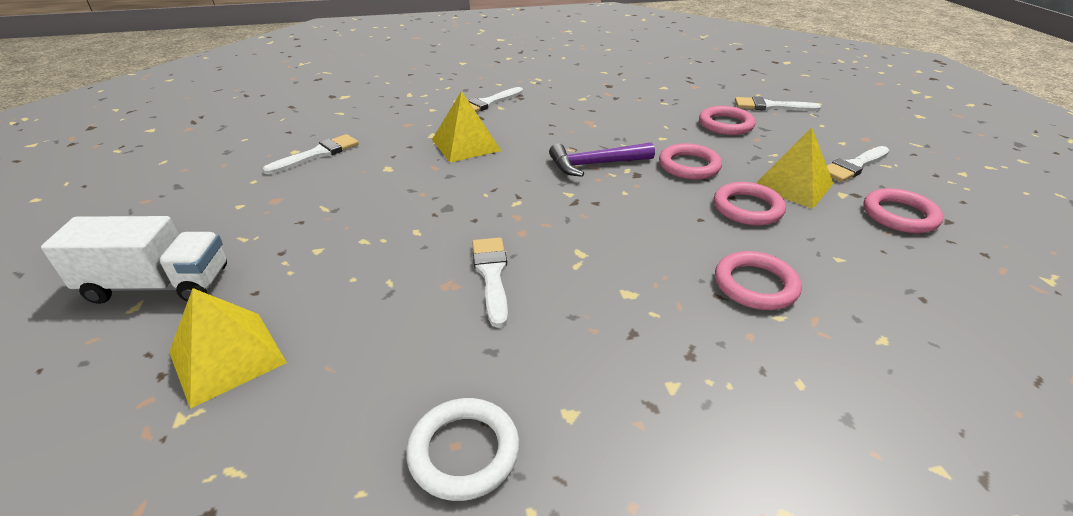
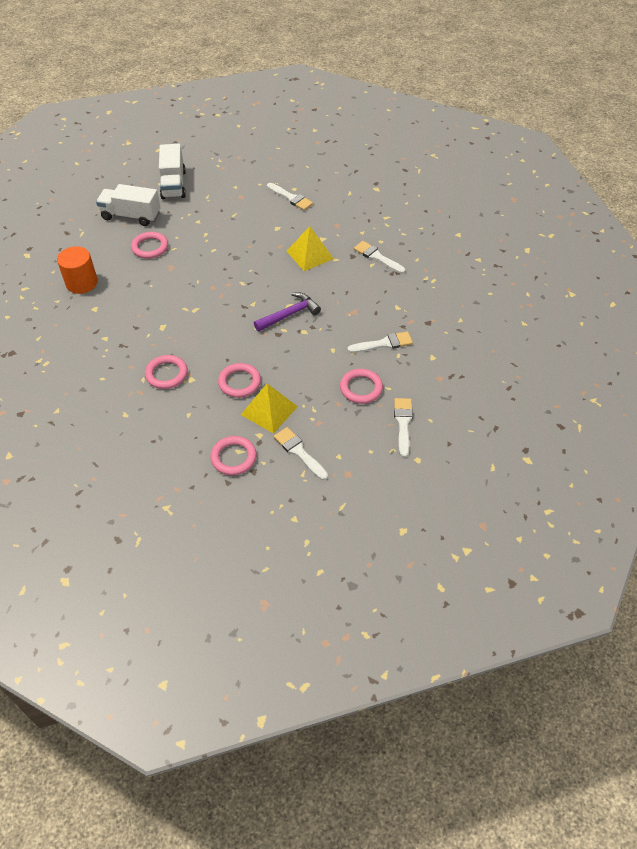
camera: 85 degrees right, 15 degrees up
yellow pyramid [169,288,287,409] -> white truck [96,184,160,226]
white ring [406,398,520,501] -> orange cylinder [57,246,98,294]
white brush [472,238,508,328] -> white brush moved to [347,331,413,353]
purple hammer [549,142,655,177] -> purple hammer turned 75 degrees clockwise [254,292,321,332]
pink ring [659,143,722,180] -> pink ring moved to [131,232,168,259]

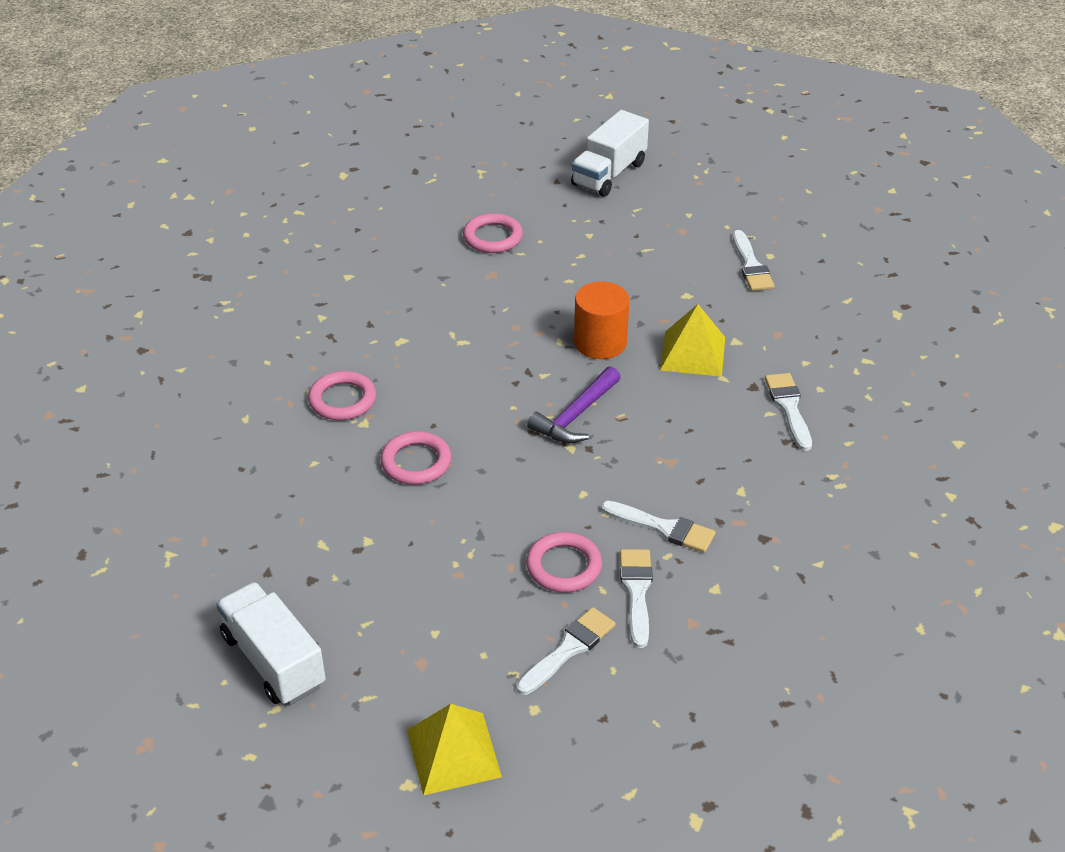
camera: 40 degrees right, 10 degrees down
orange cylinder [57,246,98,294] -> orange cylinder moved to [574,281,629,359]
white truck [96,184,160,226] -> white truck moved to [216,582,326,705]
pink ring [210,436,257,475] -> none
yellow pyramid [241,384,298,434] -> yellow pyramid moved to [407,704,502,796]
purple hammer [254,292,321,332] -> purple hammer turned 120 degrees clockwise [527,366,621,443]
white brush [274,427,328,480] -> white brush moved to [620,549,653,648]

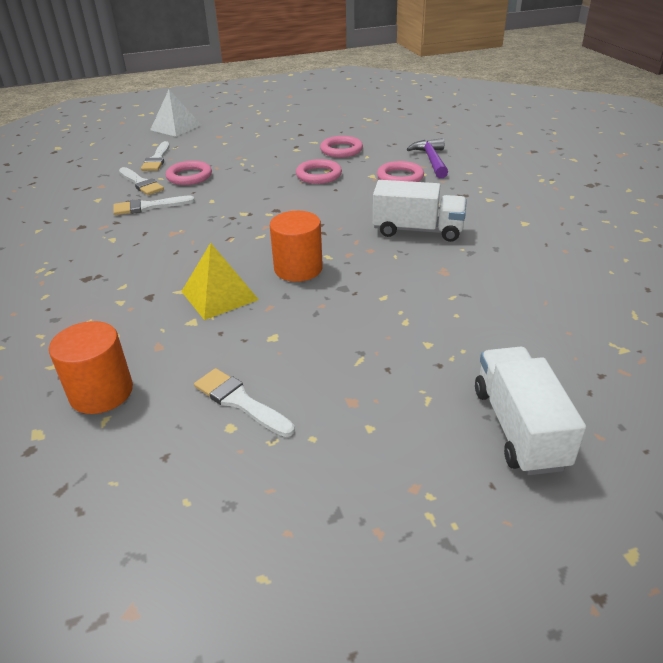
camera: 140 degrees right, 5 degrees down
white truck [216,582,326,705] -> white truck moved to [373,180,467,242]
yellow pyramid [407,704,502,796] -> white pyramid [150,90,201,137]
pink ring [463,213,523,253] -> pink ring moved to [320,136,363,157]
purple hammer [527,366,621,443] -> purple hammer moved to [407,138,448,178]
white brush [765,373,812,451] -> none
none -> orange cylinder [49,321,133,414]

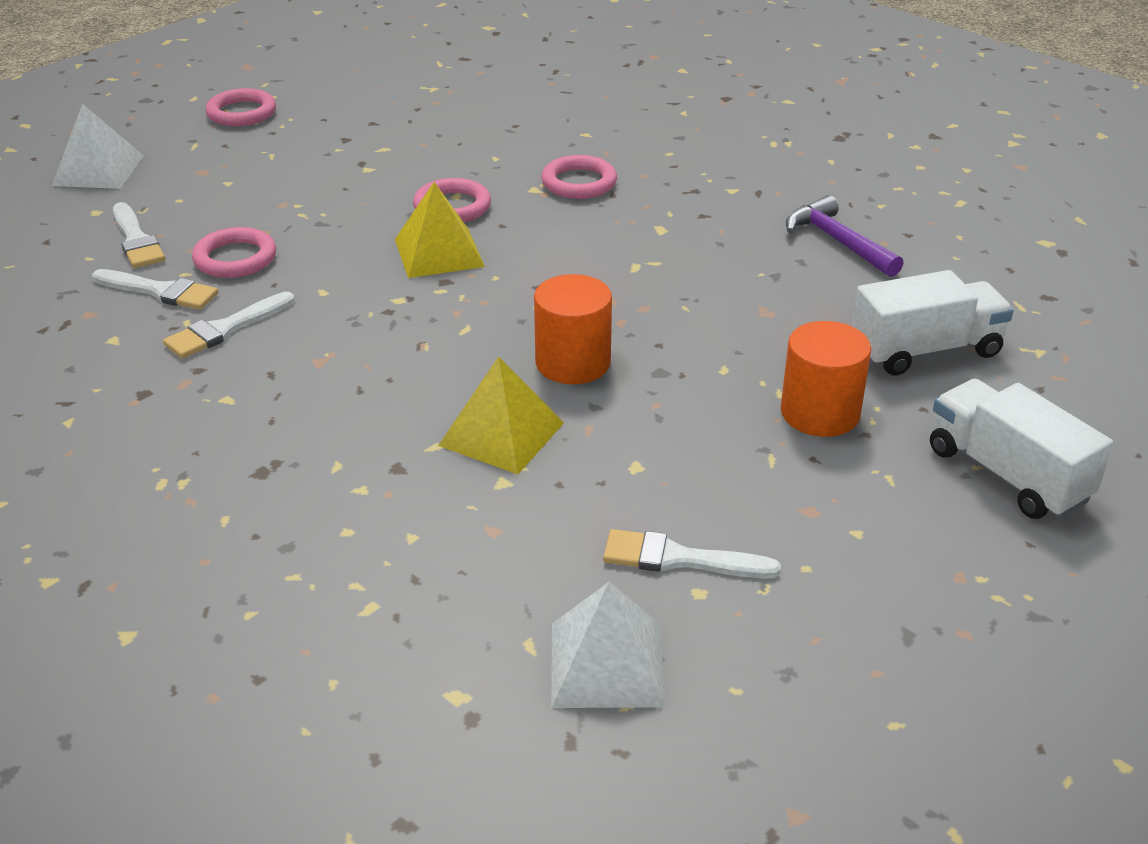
camera: 30 degrees left, 0 degrees up
orange cylinder [49,321,133,414] -> orange cylinder moved to [781,321,871,437]
pink ring [320,136,363,157] -> pink ring moved to [205,88,276,126]
white truck [373,180,467,242] -> white truck moved to [852,270,1013,375]
purple hammer [407,138,448,178] -> purple hammer moved to [786,195,904,277]
none -> yellow pyramid [395,182,485,278]
none -> white pyramid [551,582,666,708]

